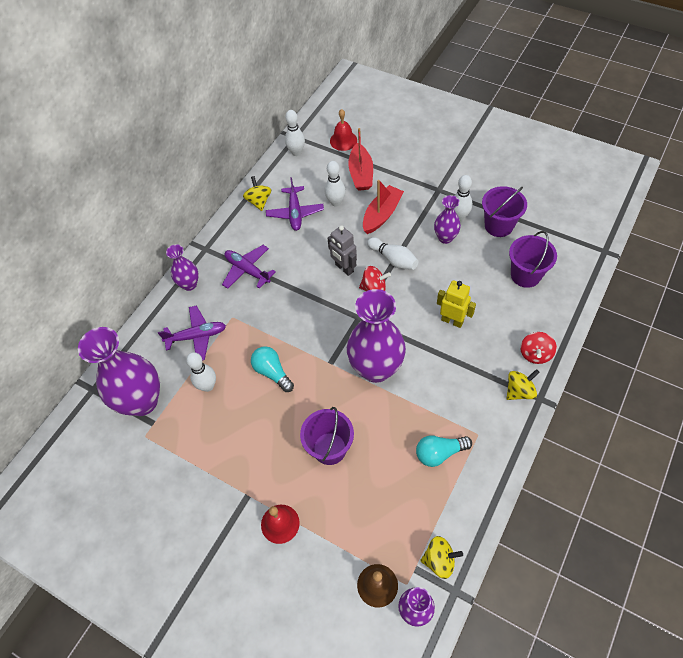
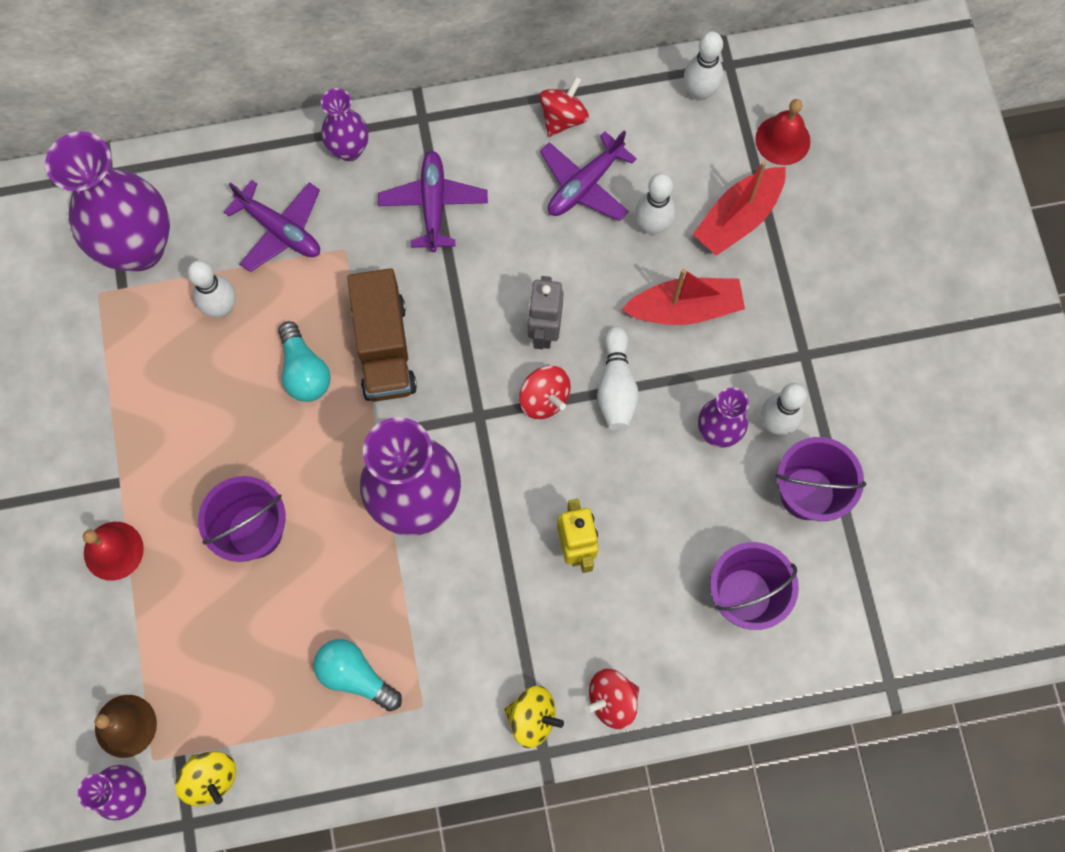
camera: 45 degrees right, 15 degrees up
yellow spinning top [243,176,271,211] -> red spinning top [539,76,589,137]
turquoise light bulb [251,346,294,392] -> turquoise light bulb turned 150 degrees clockwise [278,322,330,402]
none -> brown truck [347,268,417,402]

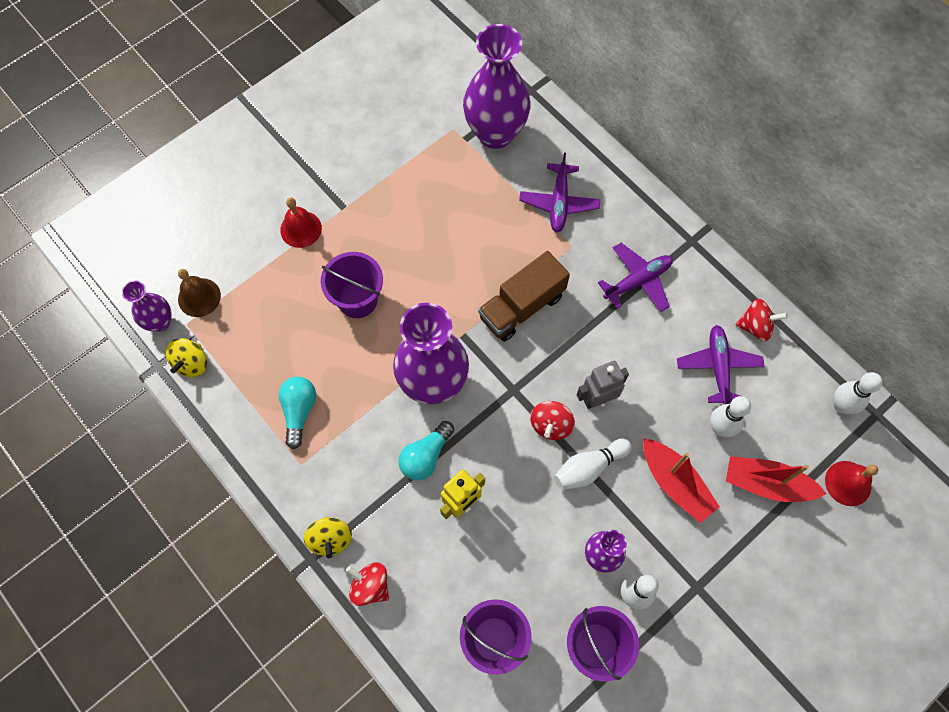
camera: 60 degrees right, 5 degrees down
white bowling pin [187,260,236,318] -> none
turquoise light bulb [278,322,330,402] -> turquoise light bulb moved to [399,421,454,480]
purple vase [321,88,369,161] -> none
purple plane [540,130,637,221] -> purple plane turned 75 degrees clockwise [677,325,764,404]

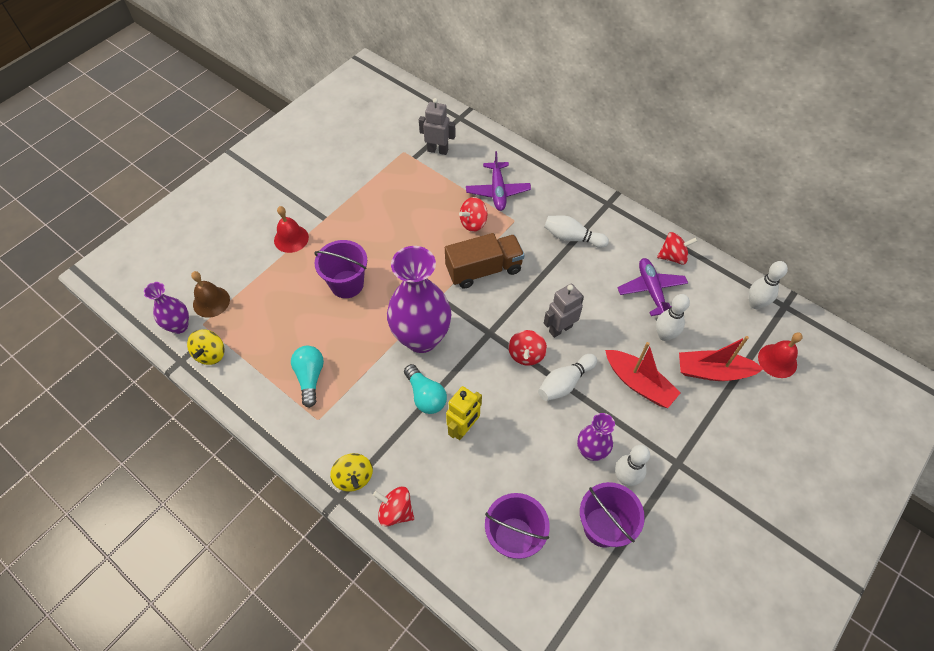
camera: 10 degrees left, 10 degrees down
turquoise light bulb [399,421,454,480] -> turquoise light bulb turned 60 degrees counterclockwise [404,364,447,414]
purple vase [463,24,531,149] -> grey robot [419,98,456,155]
brown truck [478,251,570,342] -> brown truck turned 150 degrees counterclockwise [445,233,525,289]
purple plane [598,243,673,312] -> white bowling pin [544,215,609,248]
none -> red spinning top [459,197,488,232]

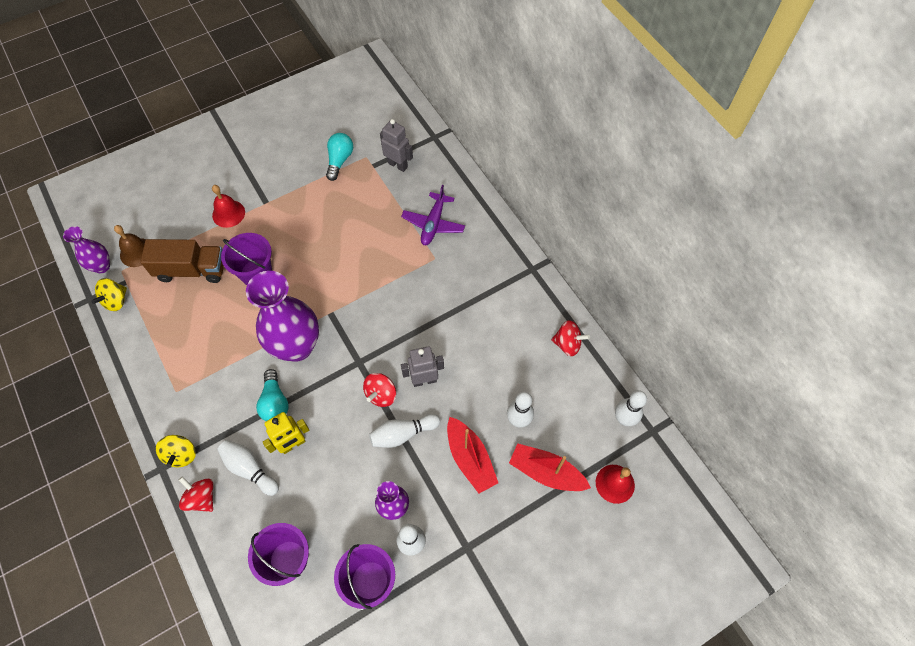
camera: 20 degrees right, 5 degrees up
turquoise light bulb [291,346,324,408] -> turquoise light bulb moved to [326,133,353,181]
brown truck [445,233,525,289] -> brown truck moved to [140,239,224,283]
red spinning top [459,197,488,232] -> none
white bowling pin [544,215,609,248] -> white bowling pin moved to [217,440,279,496]
purple plane [618,258,688,316] -> none

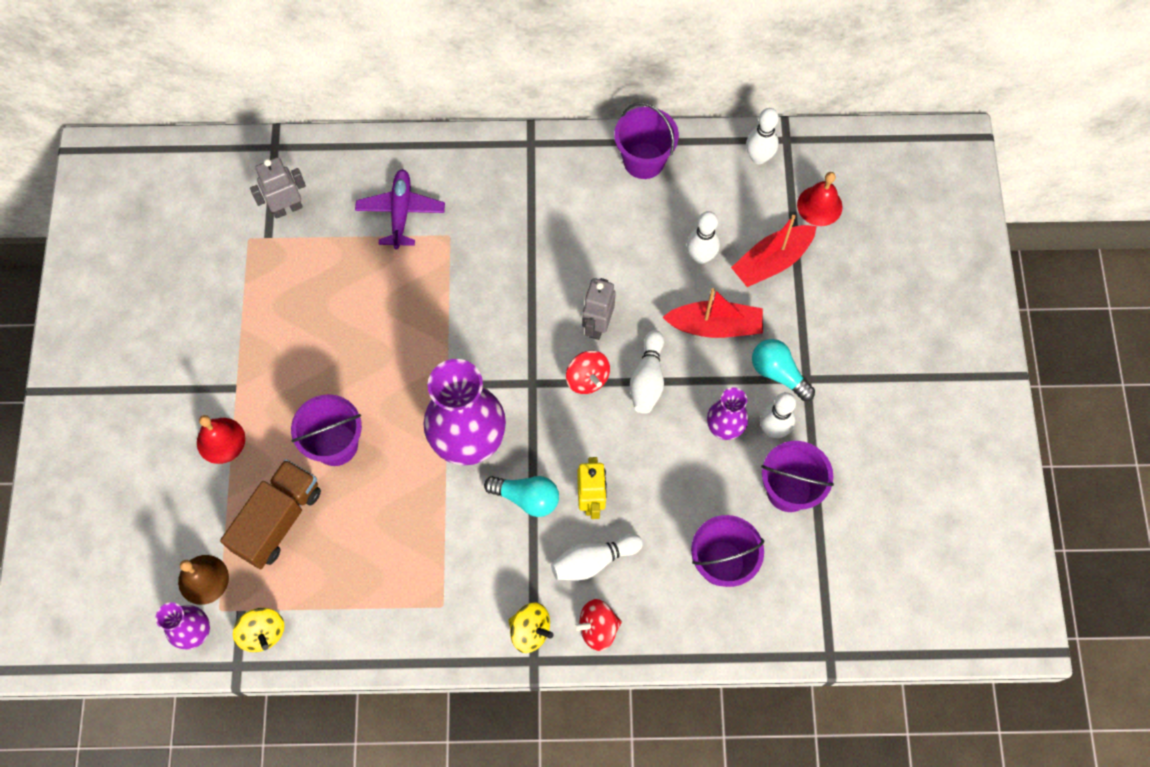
camera: 60 degrees left, 5 degrees up
turquoise light bulb [326,133,353,181] -> turquoise light bulb moved to [752,339,815,401]
purple plane [401,185,465,245] -> purple plane turned 135 degrees counterclockwise [355,169,445,249]
red spinning top [551,320,590,356] -> purple bucket [614,102,679,179]

